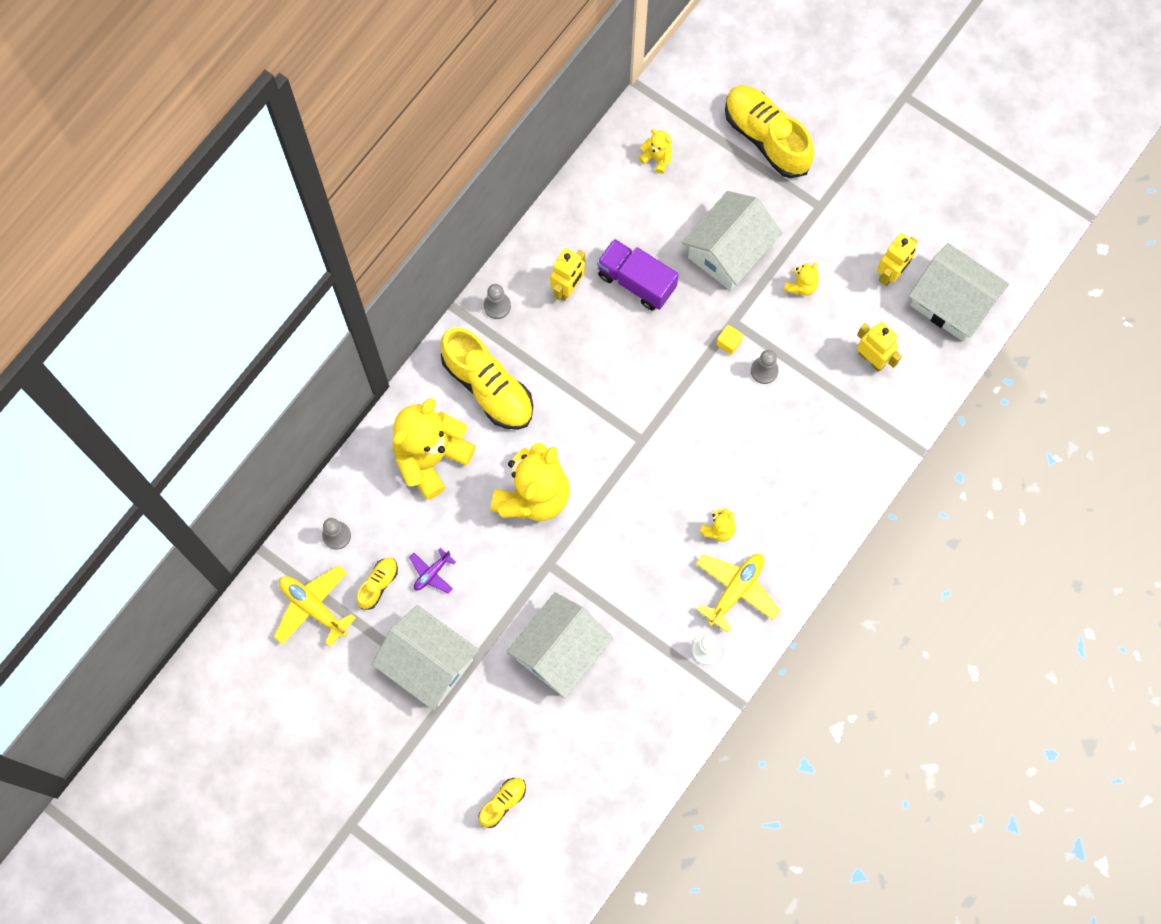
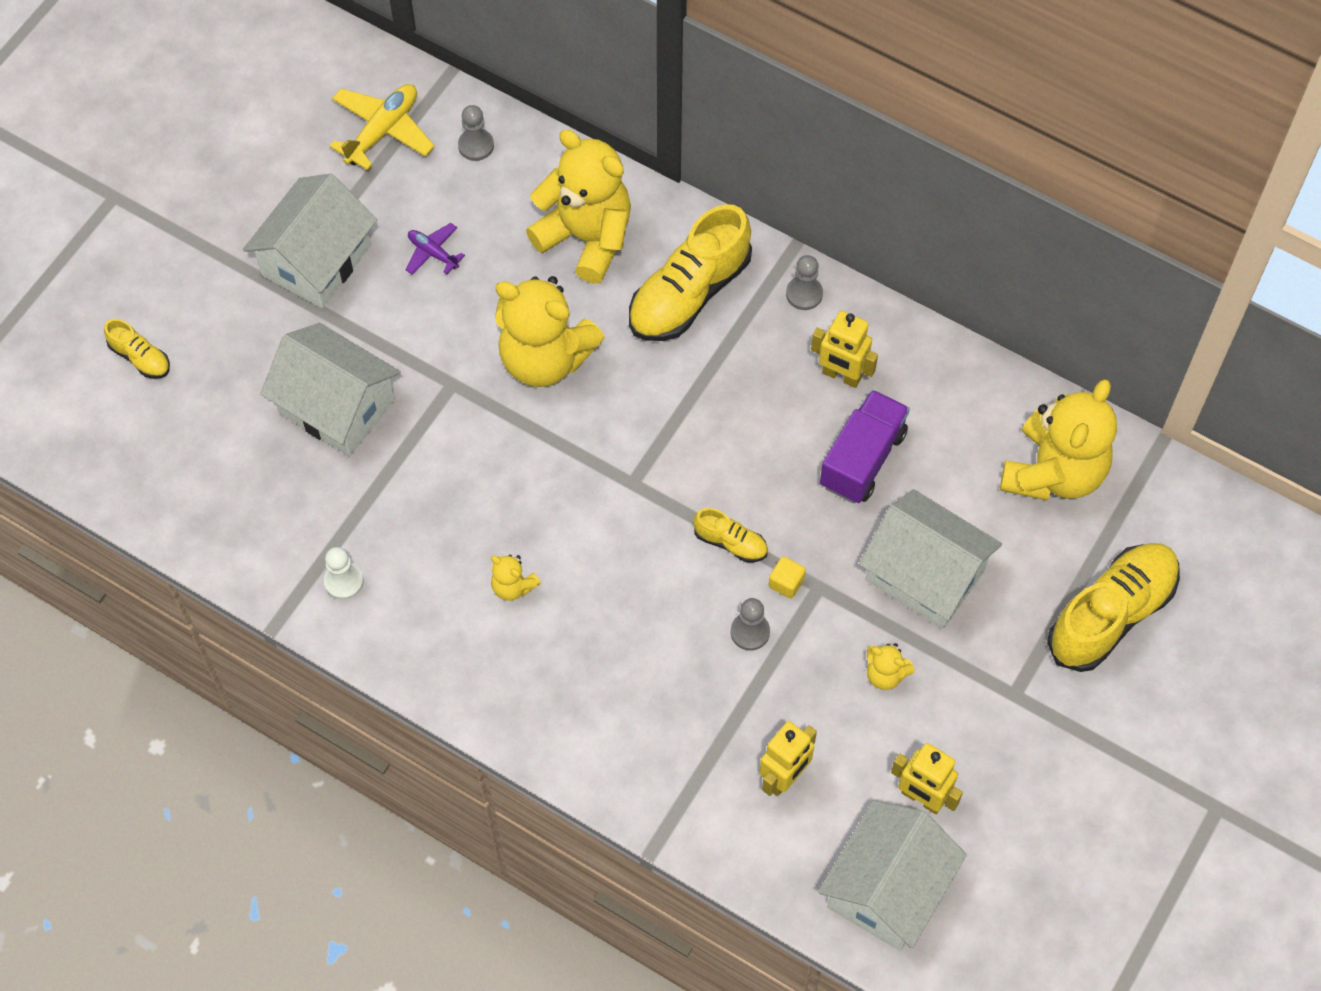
camera: 85 degrees right, 10 degrees down
yellow shoe [357,558,398,610] -> yellow shoe moved to [693,508,768,562]
yellow teddy bear [638,129,672,174] -> yellow teddy bear [1000,379,1117,500], size x2.31
yellow plane [696,554,780,633] -> none

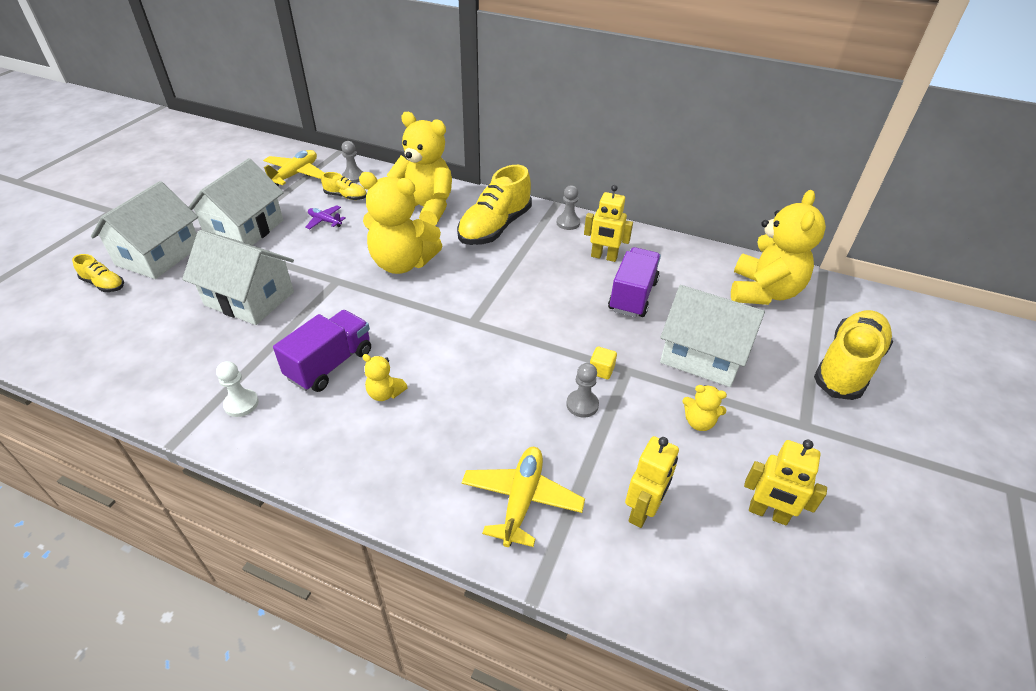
camera: 10 degrees left, 20 degrees down
yellow shoe [693,508,768,562] -> yellow shoe moved to [321,172,367,200]
white house [818,800,967,951] -> white house moved to [91,181,198,279]
none -> purple truck [273,310,371,392]
none -> yellow plane [461,447,585,547]

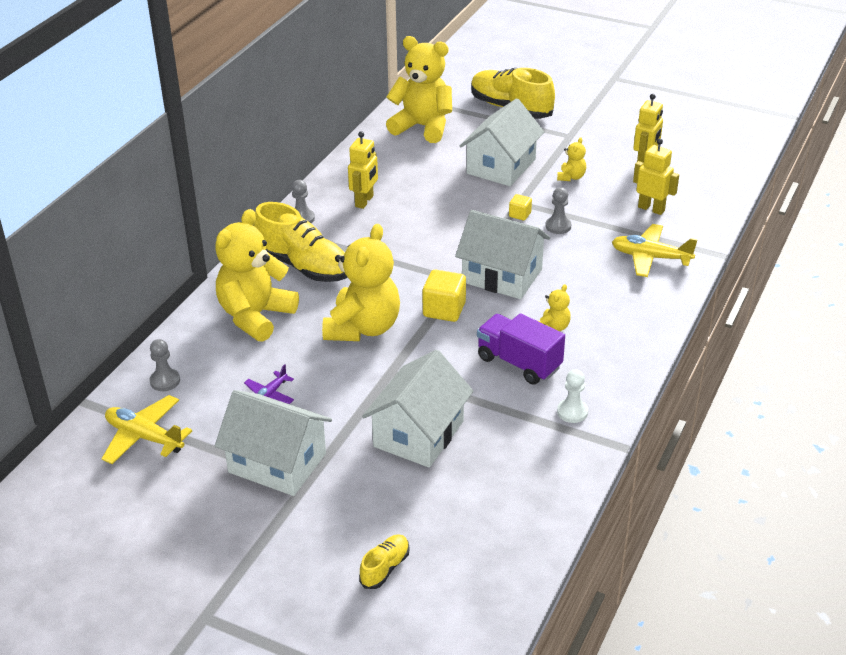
camera: 85 degrees left, 5 degrees down
white house [91,181,198,279] -> white house moved to [455,210,550,299]
yellow shoe [321,172,367,200] -> none
purple truck [608,247,661,317] -> none
none -> yellow cube [422,270,466,322]

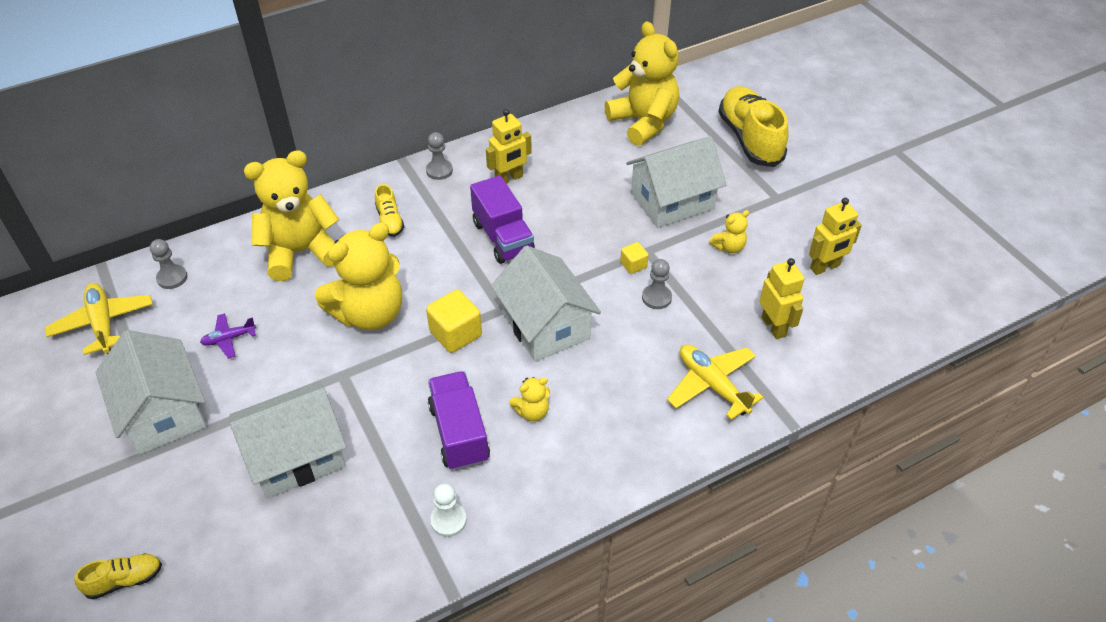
camera: 35 degrees right, 10 degrees up
yellow shoe [253,202,347,282] -> yellow shoe [375,184,404,237], size x0.48
none -> purple truck [470,175,535,264]

